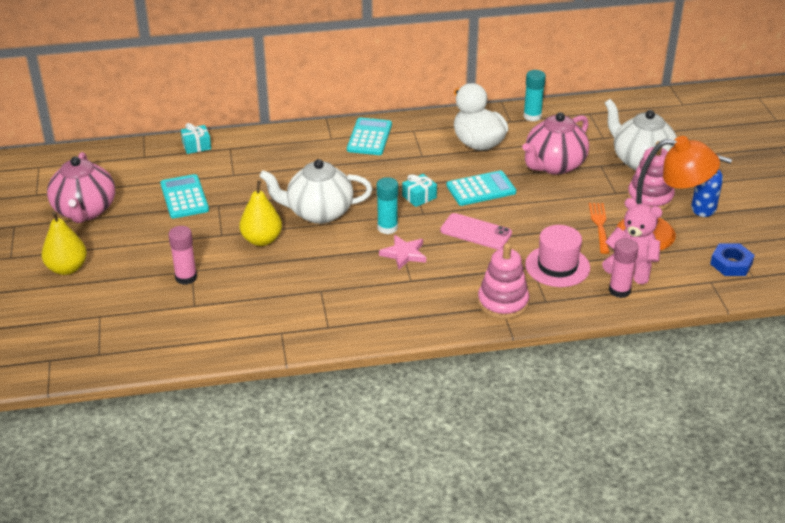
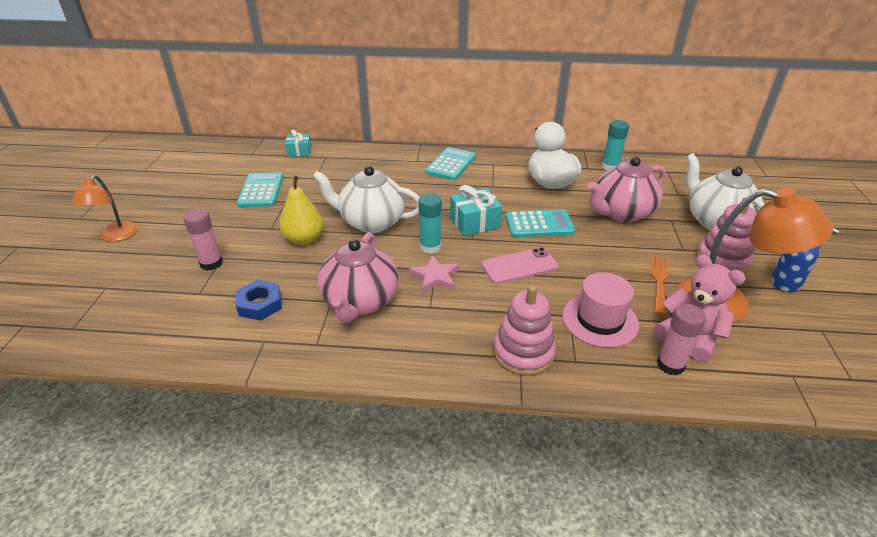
camera: 15 degrees right, 0 degrees up
yellow pear [42,211,87,275] -> orange lamp [72,175,138,242]
pink teapot [47,152,115,223] -> pink teapot moved to [318,232,399,323]
turquoise gift [402,174,437,207] -> turquoise gift [450,185,502,236], size x1.52
pink phone [440,213,512,250] -> pink phone turned 60 degrees counterclockwise [481,247,559,284]
blue nut [710,244,755,276] -> blue nut moved to [236,280,282,321]

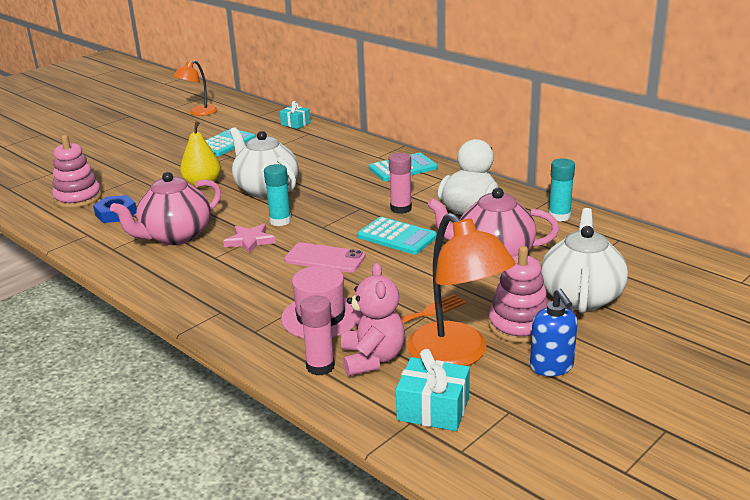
camera: 40 degrees right, 10 degrees down
orange lamp [72,175,138,242] -> orange lamp moved to [173,61,217,116]
pink glue stick [183,209,223,271] -> pink glue stick moved to [389,153,412,214]
turquoise gift [450,185,502,236] -> turquoise gift moved to [396,349,470,431]
pink stacking toy [494,285,556,376] -> pink stacking toy moved to [52,135,102,208]

